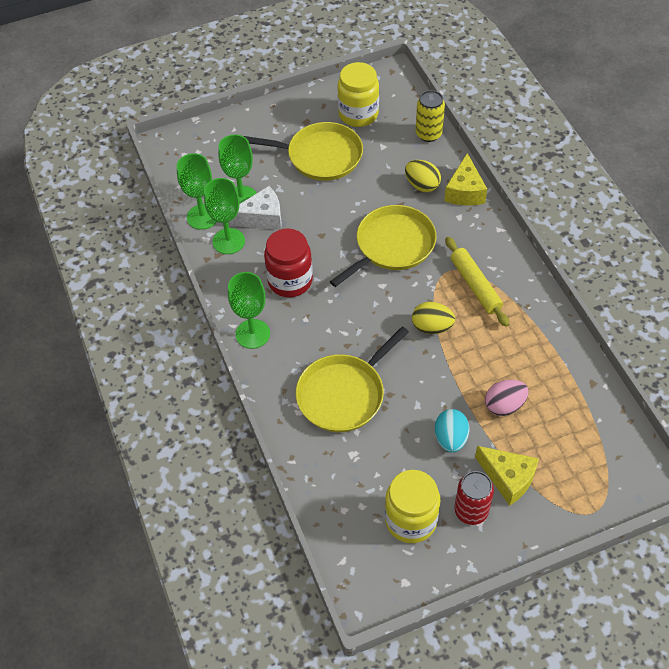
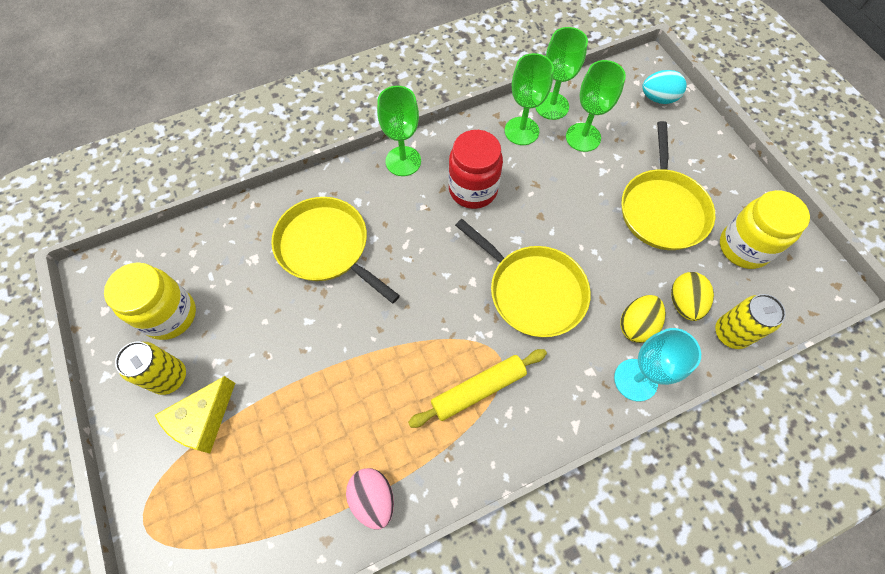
camera: 85 degrees right, 10 degrees up
white cheese [229,186,282,230] -> none
yellow egg [412,302,455,334] -> yellow egg moved to [671,272,714,321]
turquoise egg [435,409,469,452] -> turquoise egg moved to [642,70,687,104]
yellow cheese [444,153,487,206] -> turquoise goblet [614,328,701,401]
red can [454,471,494,525] -> yellow can [115,342,186,395]
pink egg [485,380,529,416] -> pink egg moved to [346,468,394,530]

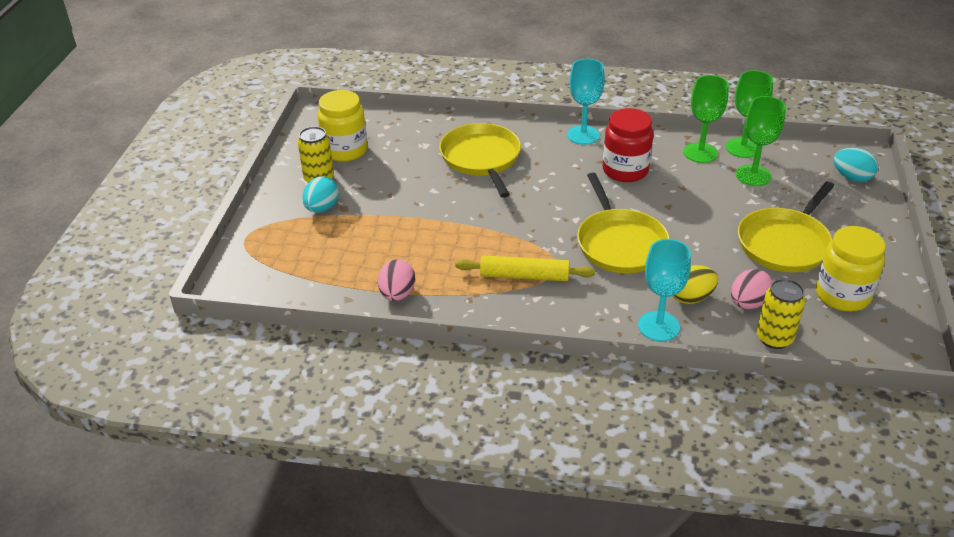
camera: 35 degrees right, 25 degrees down
yellow cheese [155,376,235,454] -> turquoise egg [302,176,339,213]
green goblet [377,86,421,176] -> turquoise goblet [567,59,605,145]
yellow egg [671,272,714,321] -> pink egg [731,269,773,309]

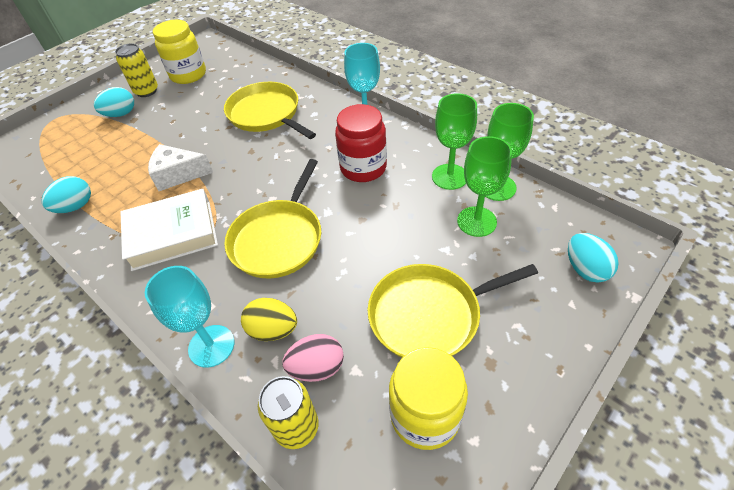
camera: 35 degrees right, 10 degrees up
pink egg [378,259,415,301] -> turquoise egg [42,176,91,213]
yellow pan [439,123,521,198] -> yellow pan turned 60 degrees counterclockwise [224,82,316,139]
yellow rolling pin [455,255,595,281] -> white book [121,189,218,271]
none -> white cheese [148,144,213,191]

